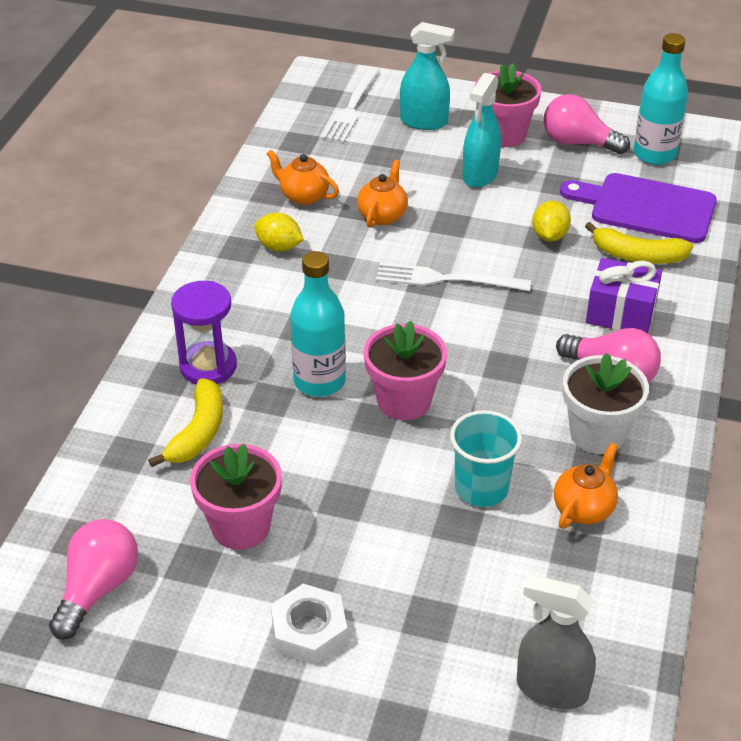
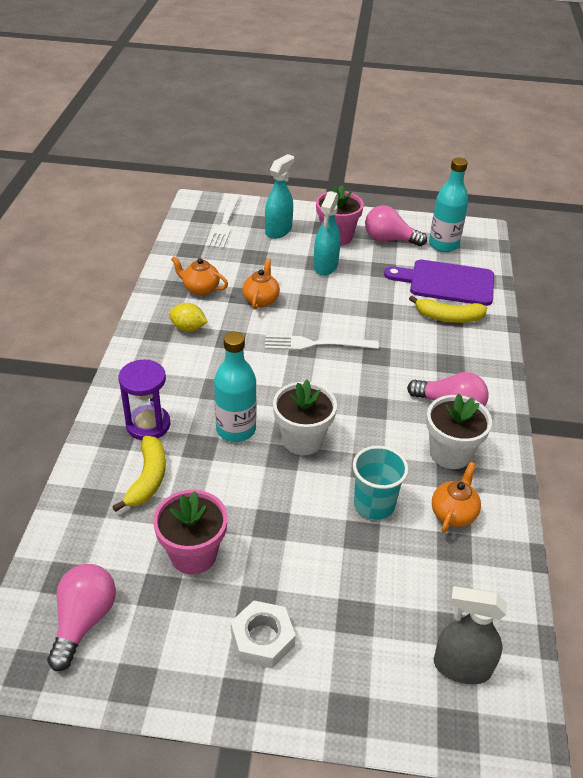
camera: 10 degrees left, 0 degrees up
pink flower pot [364,320,447,420] -> white flower pot [273,380,337,455]
turquoise spray bottle [400,22,455,130] -> turquoise spray bottle turned 60 degrees counterclockwise [265,154,294,239]
yellow lemon [532,201,571,241] -> none
purple gift [586,258,662,333] -> none

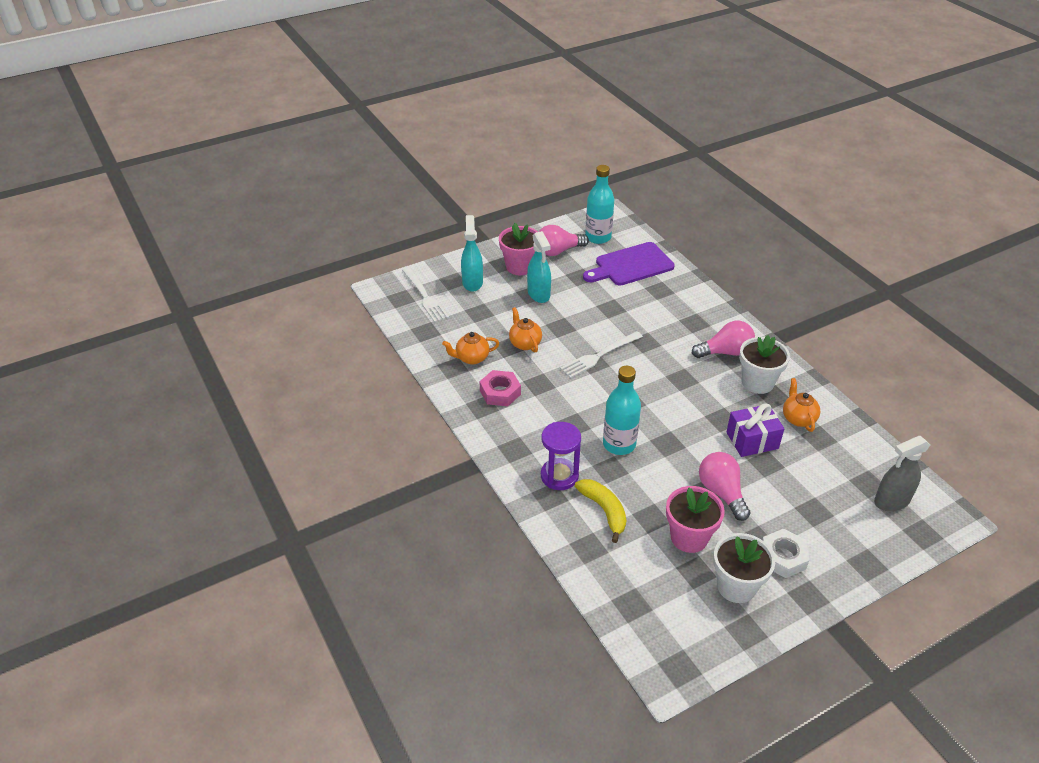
camera: 35 degrees left, 0 degrees up
pink light bulb [47,564,116,671] -> pink light bulb moved to [699,452,750,521]
yellow lemon [169,303,208,332] -> pink nut [479,370,521,406]
white flower pot [273,380,337,455] -> white flower pot moved to [713,533,775,603]
turquoise cup [353,446,409,520] -> purple gift [726,403,784,457]
yellow banana [409,296,487,323] -> none

